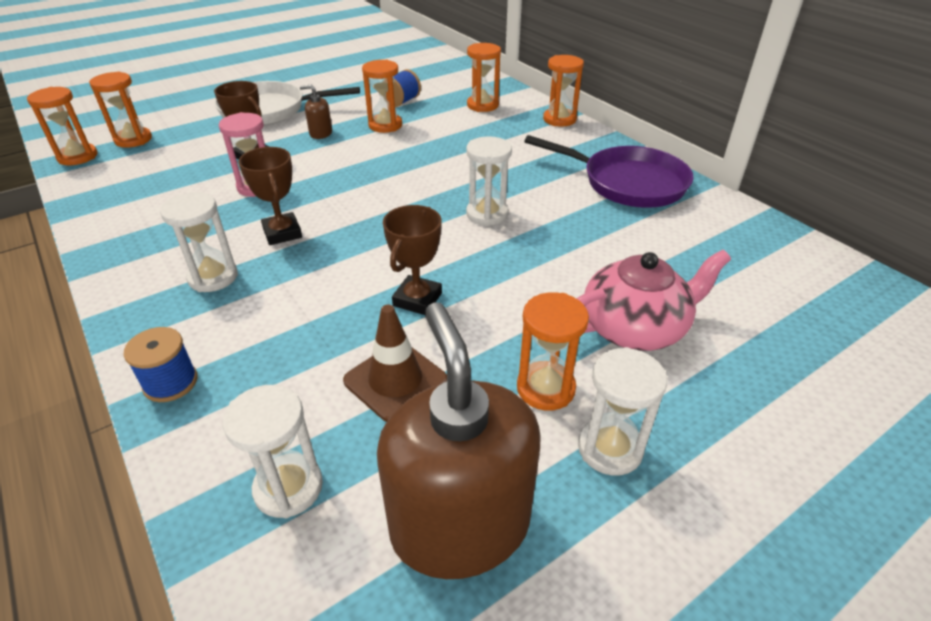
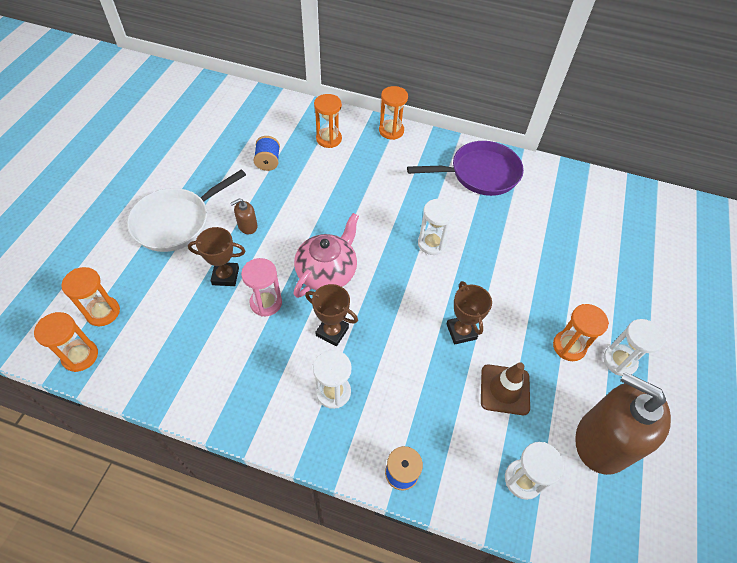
camera: 40 degrees left, 15 degrees up
orange hourglass [362,60,402,133] -> none
pink teapot [576,250,731,351] -> pink teapot moved to [293,213,359,298]

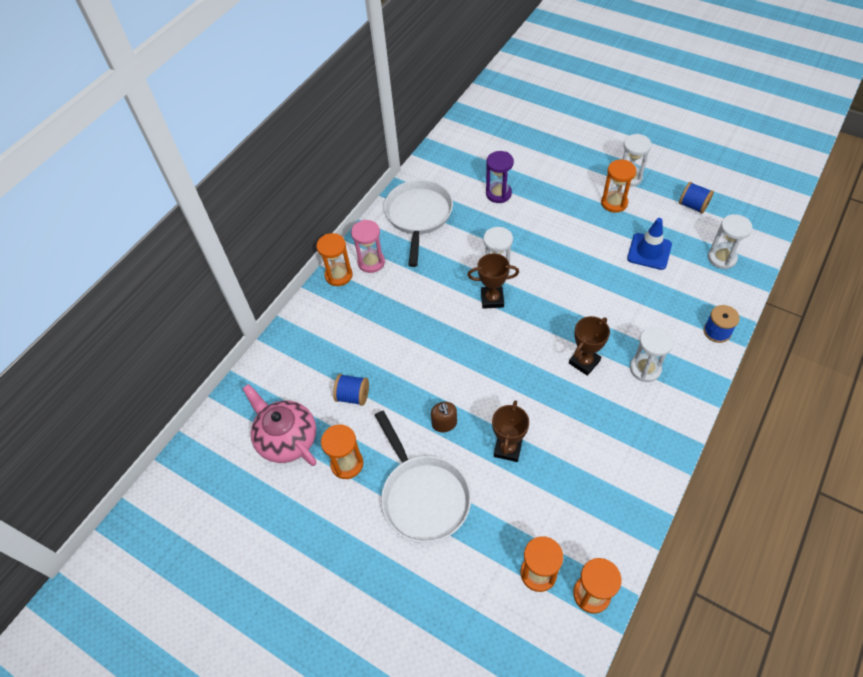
camera: 70 degrees left, 0 degrees up
pink hourglass [241,258,282,317] -> pink hourglass moved to [351,220,385,273]
pink teapot [293,213,359,298] -> pink teapot moved to [242,384,316,466]
orange hourglass [314,94,342,148] -> orange hourglass moved to [321,424,363,479]
purple pan [407,141,524,196] -> white pan [384,180,453,267]
brown trophy [447,281,492,344] -> brown trophy moved to [467,253,519,309]
brown traffic cone [481,362,530,415] -> blue traffic cone [627,218,672,270]
brown soap dispenser [575,372,671,475] -> blue spool [679,182,714,213]
none -> purple hourglass [486,151,514,203]

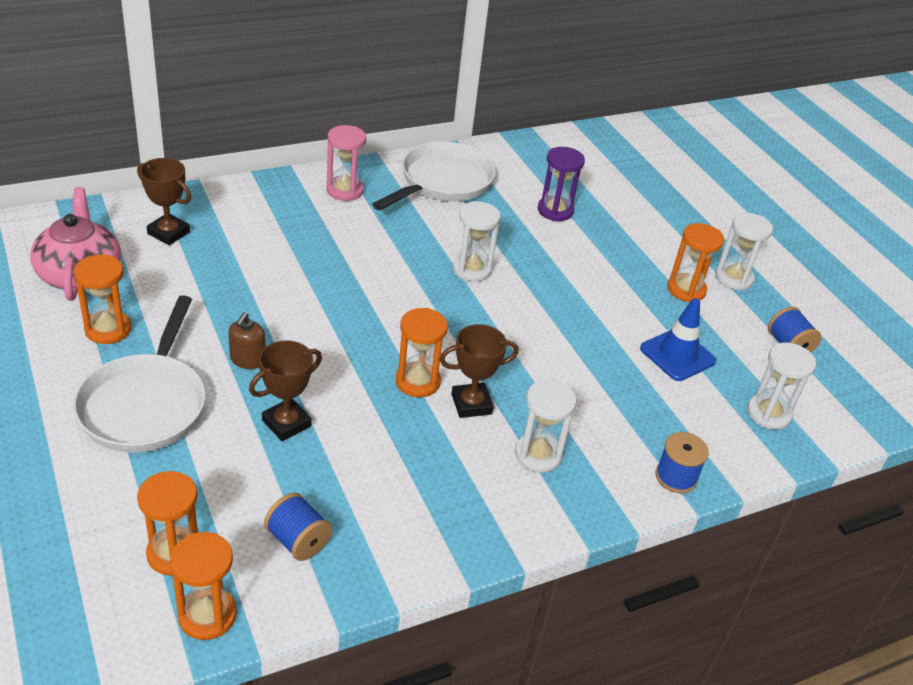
camera: 25 degrees right, 15 degrees down
orange hourglass [316,233,352,286] -> orange hourglass moved to [396,308,448,397]
blue spool [333,374,369,406] -> blue spool moved to [264,492,332,561]
brown trophy [467,253,519,309] -> brown trophy moved to [137,158,191,245]

